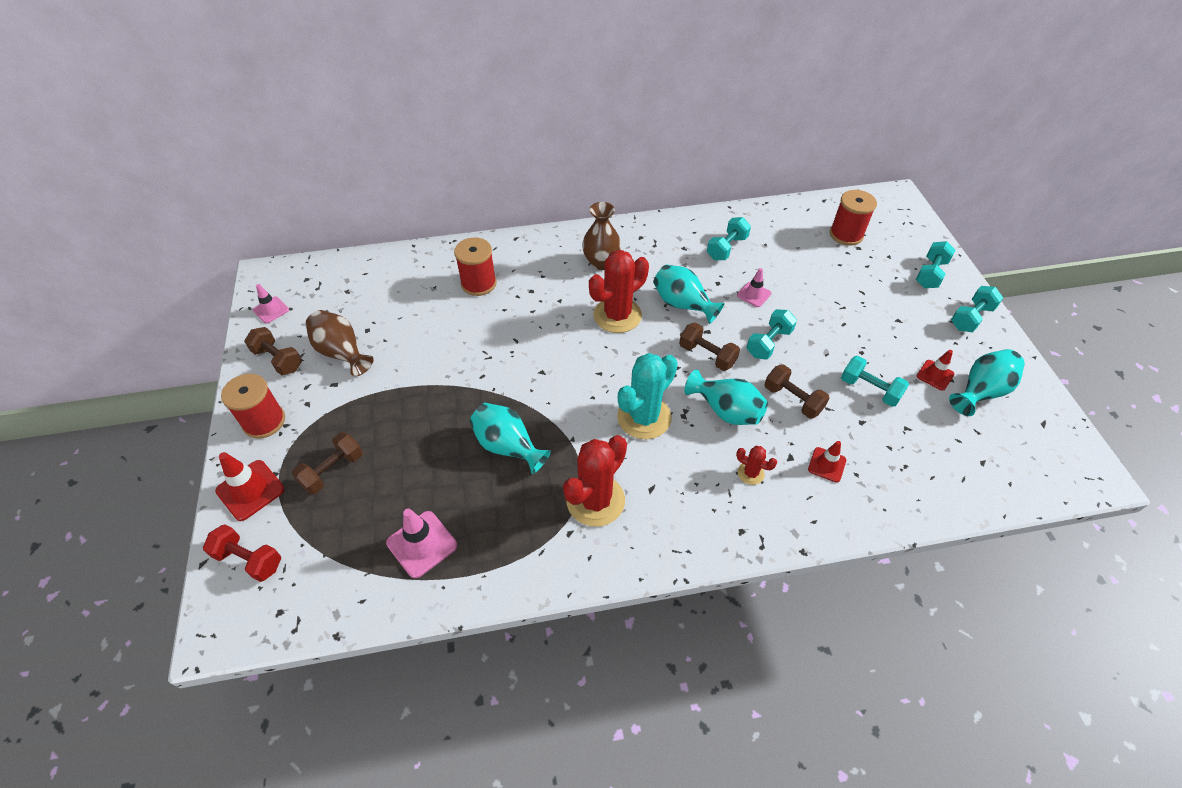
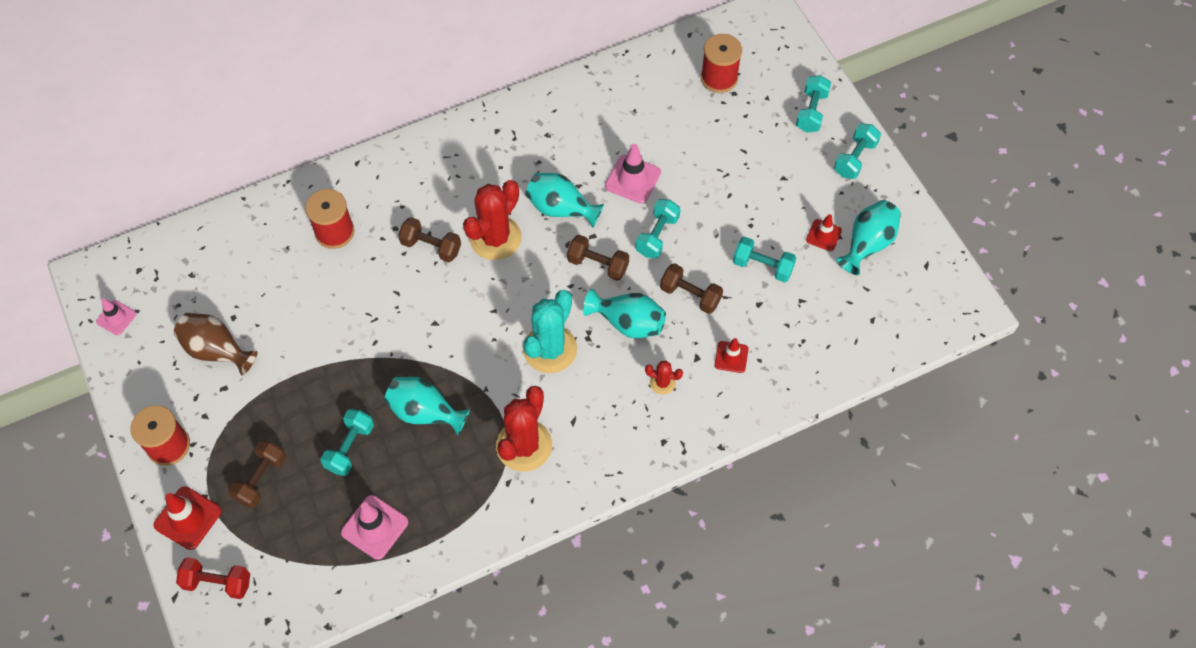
camera: 15 degrees left, 10 degrees up
brown dumbbell [244,327,302,375] -> brown dumbbell moved to [398,217,461,262]
brown vase [582,202,621,270] -> none
turquoise dumbbell [707,217,751,260] -> turquoise dumbbell moved to [321,409,374,476]
pink traffic cone [737,268,772,307] -> pink traffic cone [605,144,661,204], size x1.57

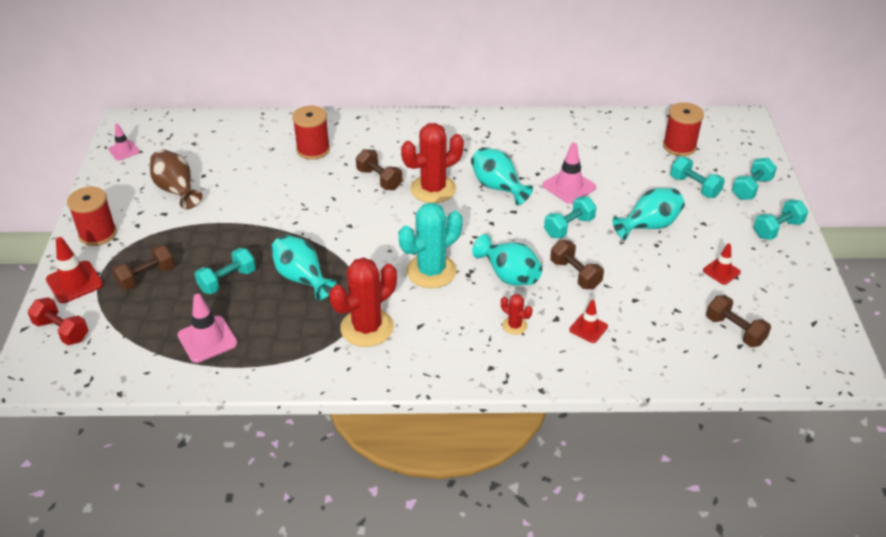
camera: 25 degrees right, 20 degrees down
brown dumbbell [567,235,629,281] -> brown dumbbell moved to [706,295,771,347]
turquoise dumbbell [733,237,796,282] -> turquoise dumbbell moved to [670,156,725,198]
turquoise vase [836,200,901,275] -> turquoise vase moved to [613,188,685,240]

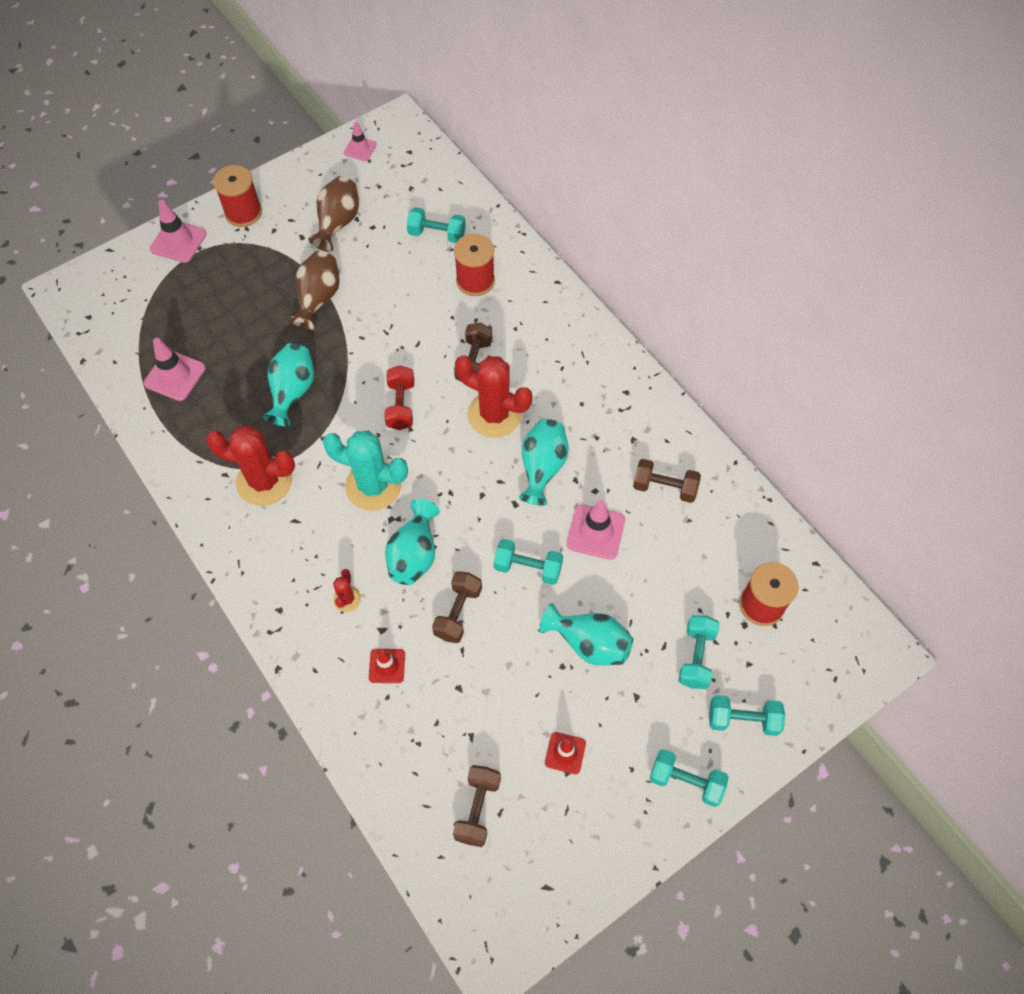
camera: 55 degrees right, 20 degrees up
red dumbbell [28,297,88,345] -> red dumbbell moved to [384,365,414,430]
red traffic cone [46,237,103,303] -> pink traffic cone [150,200,206,263]
brown dumbbell [111,244,175,290] -> brown dumbbell moved to [633,459,701,503]
turquoise dumbbell [195,248,256,294] -> turquoise dumbbell moved to [407,207,466,243]
none -> brown vase [289,251,340,330]

